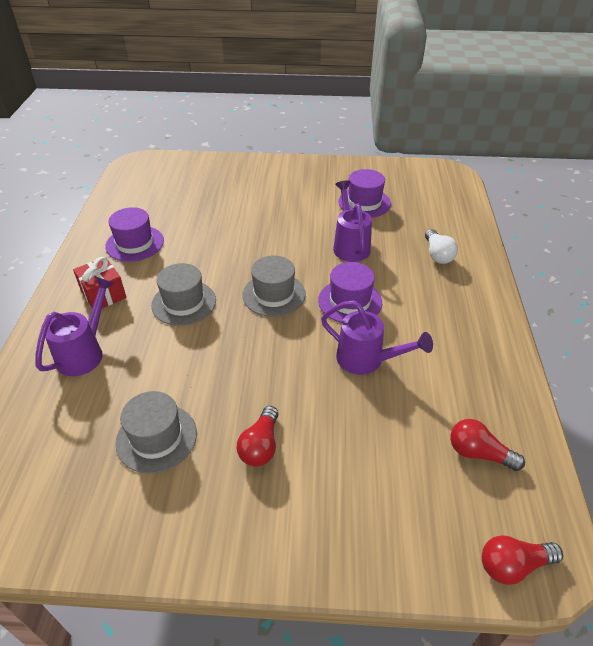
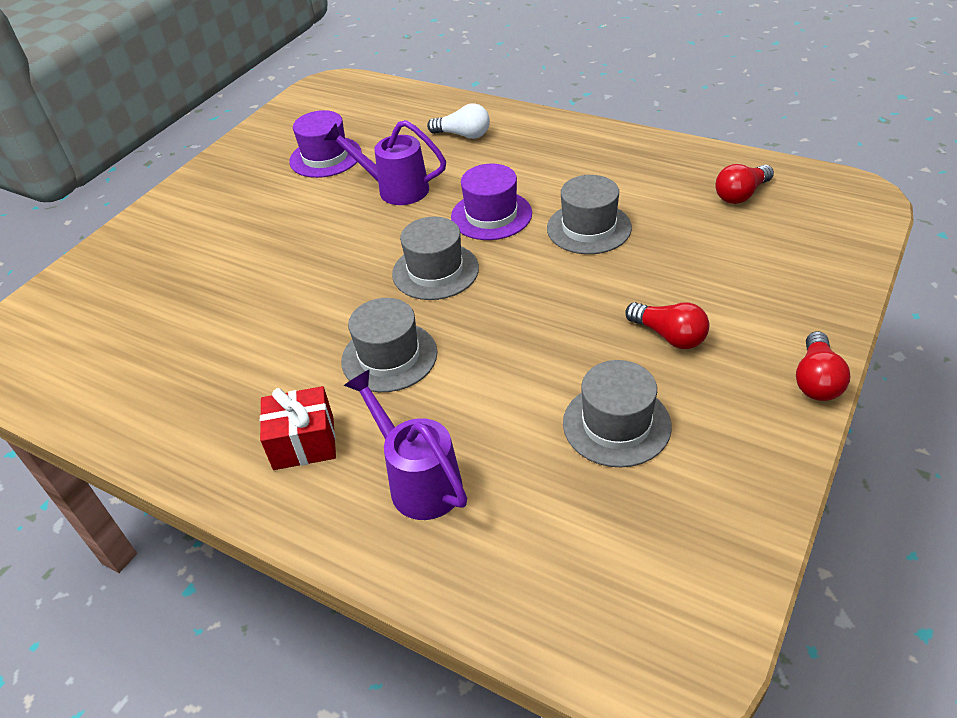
camera: 60 degrees left, 0 degrees up
purple hat [105,207,164,262] -> none
purple watering can [321,300,433,375] -> grey hat [547,175,632,254]
red light bulb [482,535,563,585] -> red light bulb moved to [796,331,851,401]

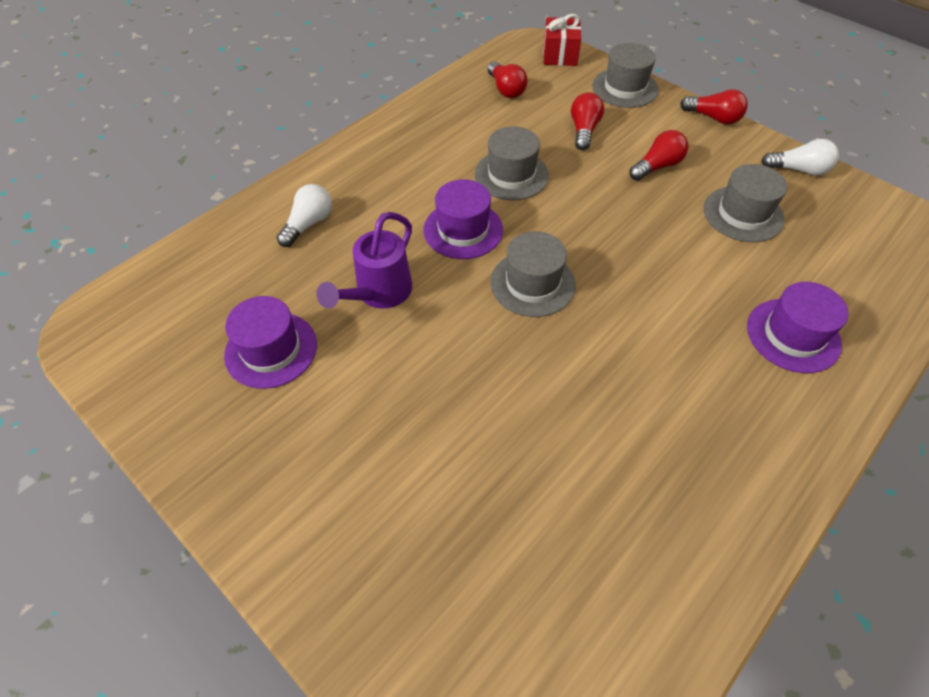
camera: 80 degrees left, 10 degrees up
red gift [260,386,336,470] -> red gift moved to [543,14,581,66]
grey hat [341,298,437,392] -> grey hat moved to [592,43,659,108]
purple watering can [344,369,467,520] -> purple hat [747,282,849,373]
none -> red light bulb [571,92,604,150]
none -> white light bulb [761,139,839,176]

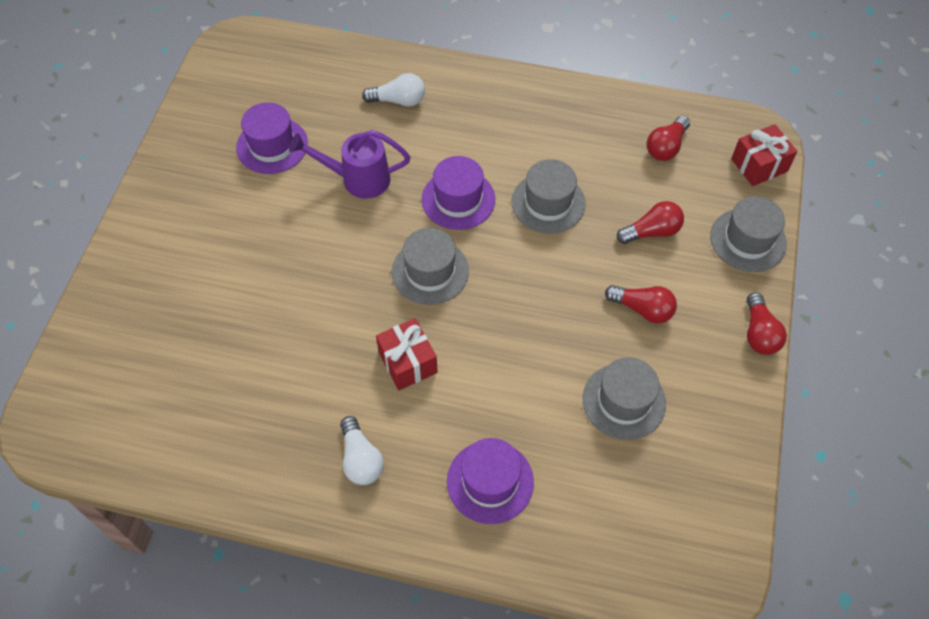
camera: 60 degrees right, 5 degrees up
white light bulb [761,139,839,176] -> white light bulb moved to [340,416,384,485]
none -> red gift [376,318,438,390]

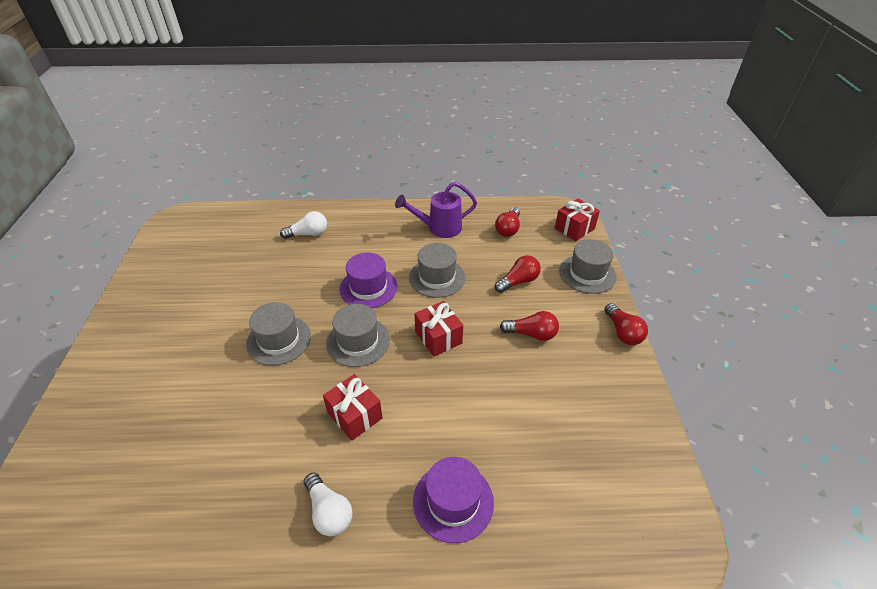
camera: 15 degrees left, 15 degrees down
purple hat [236,102,308,174] -> none
purple watering can [289,130,411,199] -> purple watering can moved to [395,182,477,238]
grey hat [583,357,666,440] -> grey hat moved to [246,302,311,365]
none -> red gift [415,301,463,357]

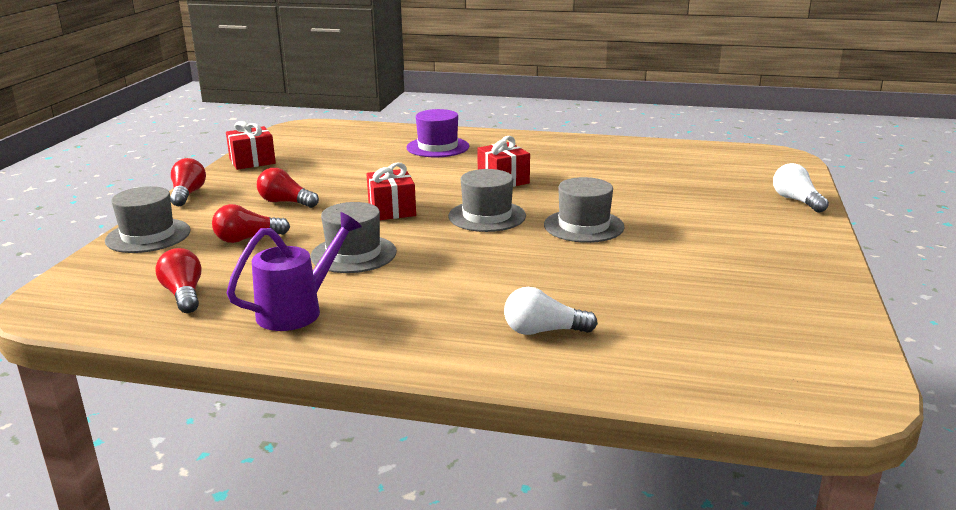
camera: 165 degrees left, 20 degrees down
white light bulb [304,473,353,536] -> white light bulb moved to [773,163,829,213]
purple hat [339,253,397,308] -> none
purple watering can [395,182,477,238] -> purple watering can turned 45 degrees counterclockwise [226,212,362,331]
red light bulb [495,207,520,237] -> red light bulb turned 60 degrees counterclockwise [155,248,201,313]
red gift [555,198,600,241] -> red gift moved to [226,121,276,170]

